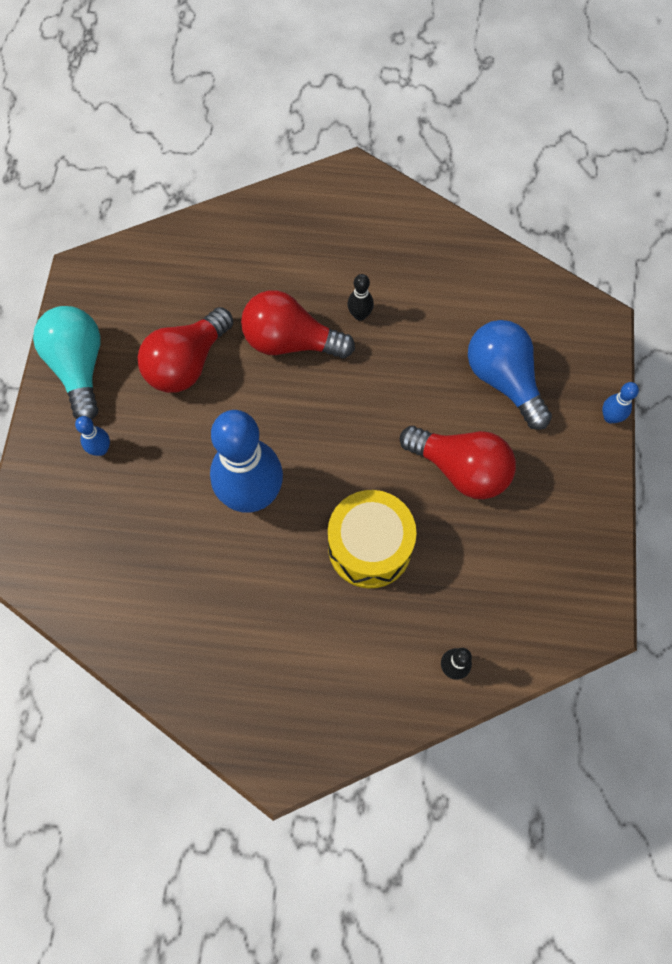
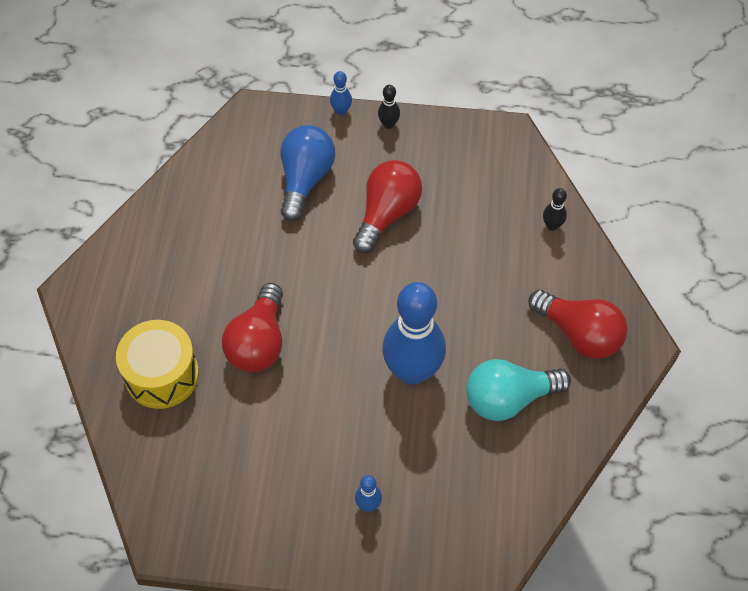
camera: 90 degrees left, 10 degrees down
turquoise light bulb [33,306,101,420] -> turquoise light bulb moved to [466,359,571,421]
red light bulb [137,307,233,393] -> red light bulb moved to [528,289,628,359]
yellow drum [328,490,416,588] -> yellow drum moved to [116,320,199,409]
black bowling pin [347,274,374,321] -> black bowling pin moved to [378,85,400,129]
blue light bulb [468,320,552,430] -> blue light bulb turned 135 degrees clockwise [281,125,335,221]

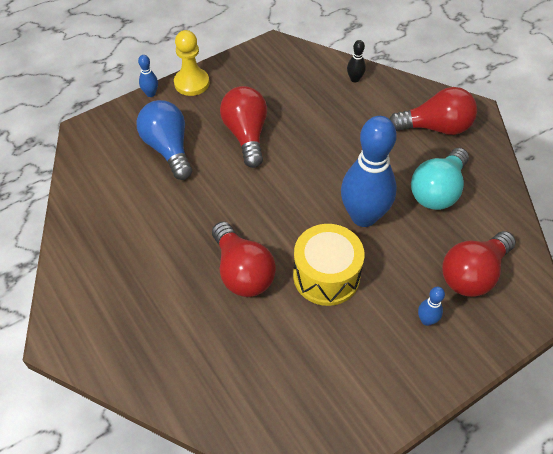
camera: 40 degrees left, 5 degrees down
yellow drum [116,320,199,409] -> yellow drum moved to [293,224,365,306]
black bowling pin [378,85,400,129] -> yellow pawn [174,30,209,96]
none -> red light bulb [442,231,516,297]

